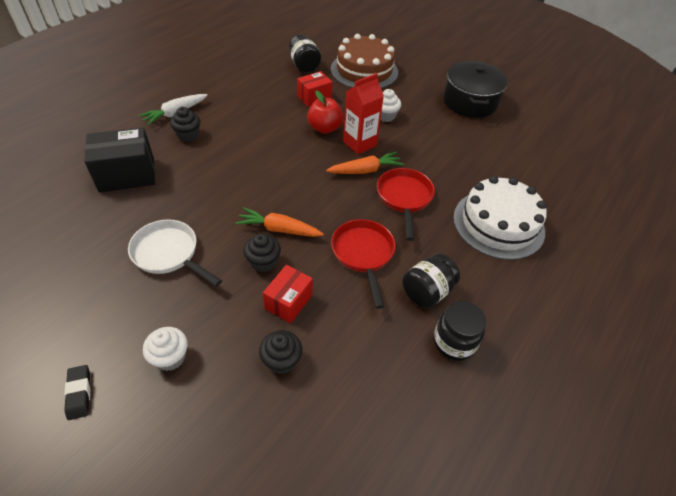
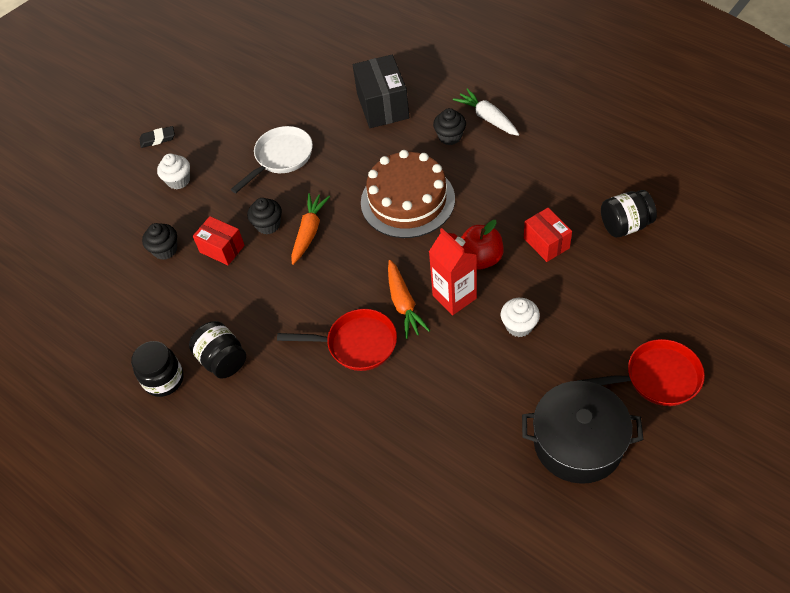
camera: 100 degrees right, 5 degrees up
brown cake [331,34,398,89] -> brown cake moved to [361,150,455,238]
red pan [331,219,396,309] -> red pan moved to [577,339,705,406]
white cake [453,176,547,260] -> none

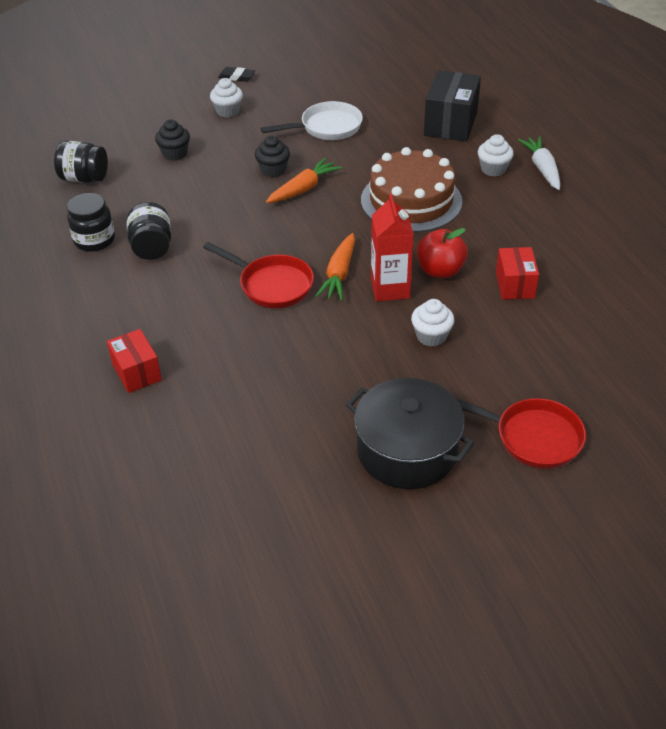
camera: 25 degrees right, 10 degrees down
red box [193,216,245,265] -> red box moved to [107,329,162,393]
black cupcake [433,108,466,145] -> white cupcake [478,134,514,176]
black jar [601,190,657,237] -> black jar moved to [54,141,108,183]

